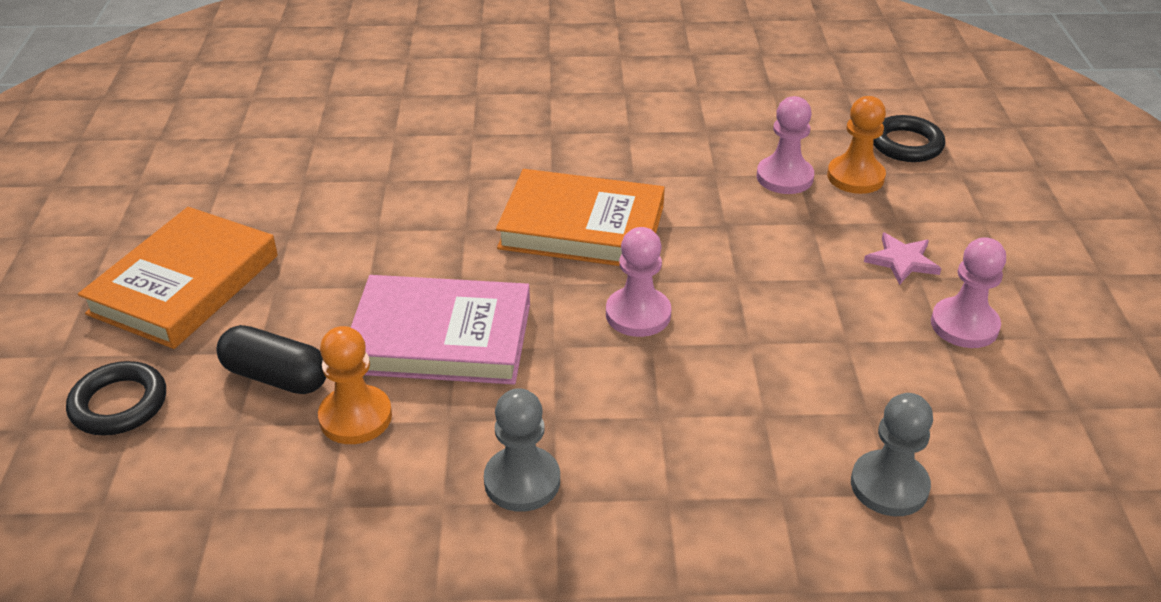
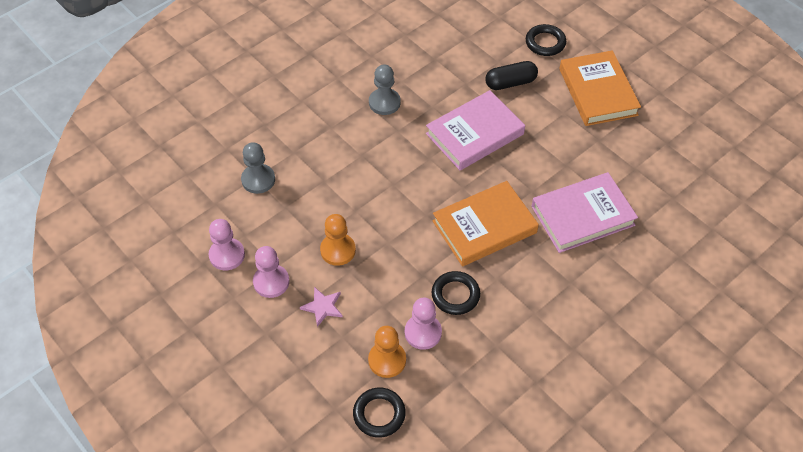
camera: 140 degrees right, 15 degrees up
orange pawn [318,326,392,444] -> orange pawn moved to [320,214,356,266]
pink pawn [606,227,671,337] -> pink pawn moved to [209,219,245,270]
none -> black ring [431,271,480,315]
none -> pink book [532,172,638,253]

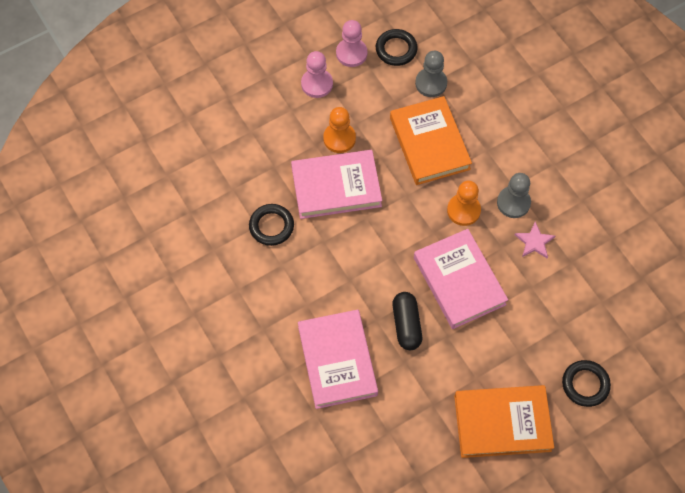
camera: 100 degrees right, 10 degrees up
pink star [300,287,343,327] -> pink star moved to [515,222,555,258]
black ring [353,388,406,438] -> black ring moved to [376,29,418,66]
orange pawn [368,326,406,378] -> orange pawn moved to [447,181,481,226]
pink pawn [405,298,442,350] -> none
orange book [433,181,539,266] -> orange book moved to [390,96,472,185]
black capsule [485,61,538,90] -> black capsule moved to [393,292,422,350]
none -> pink book [291,150,382,219]

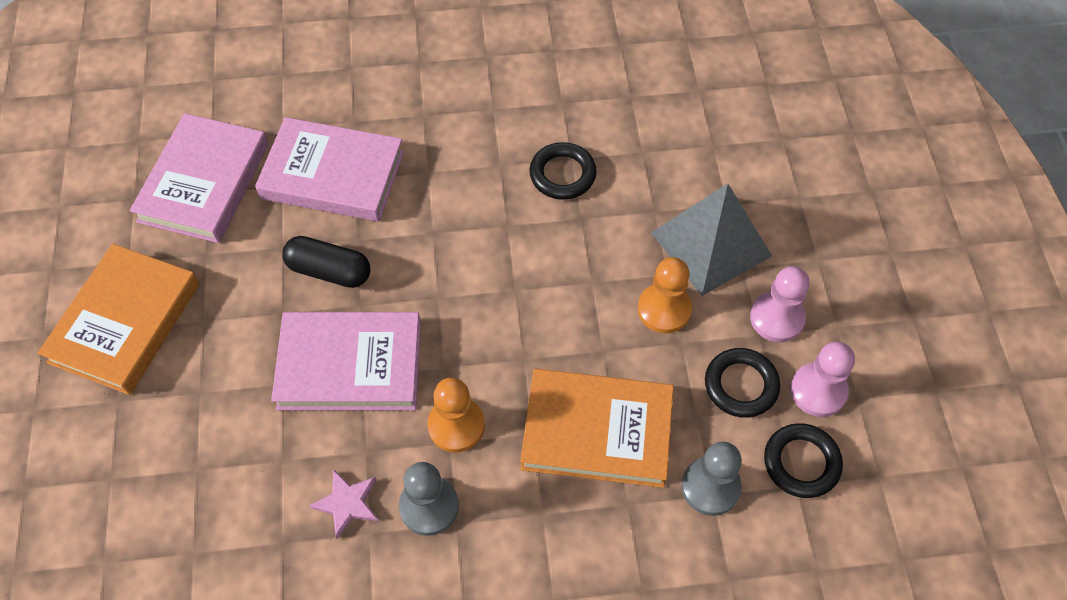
camera: 115 degrees right, 5 degrees down
pink book [291,150,382,219] -> pink book moved to [130,113,269,243]
black ring [562,360,611,407] -> black ring moved to [705,348,780,418]
none -> grey pyramid [651,184,772,296]

